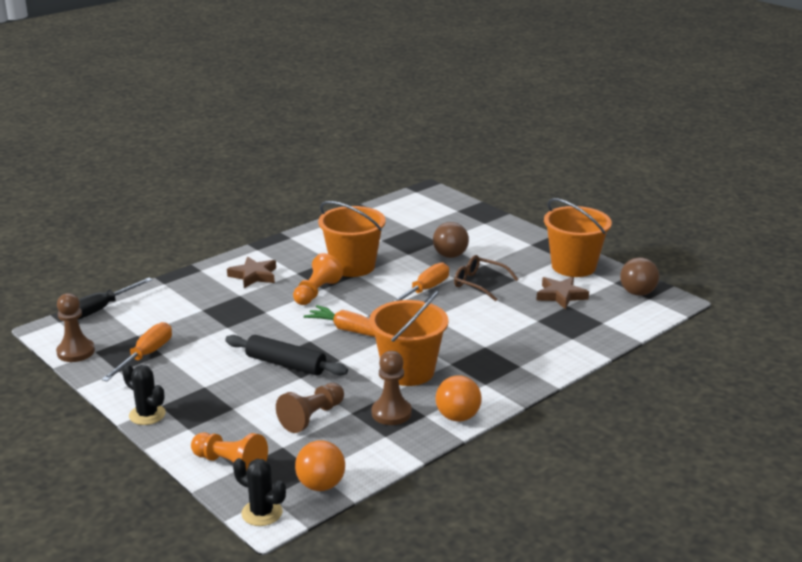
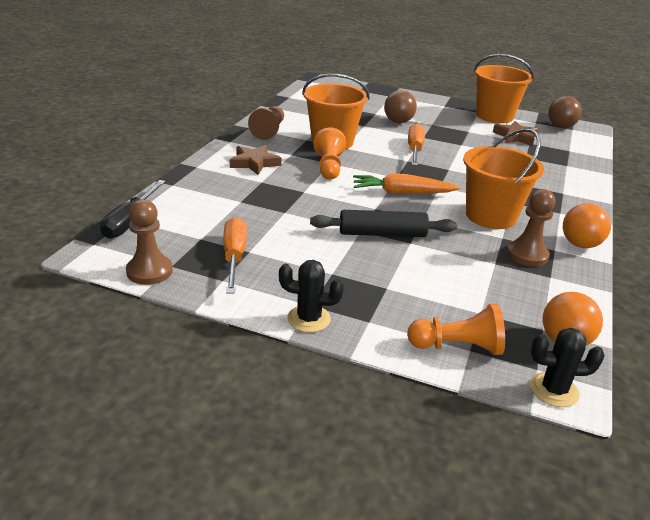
camera: 30 degrees left, 5 degrees up
brown pawn [276,383,344,433] -> brown pawn moved to [248,106,284,140]
brown glasses [454,255,518,302] -> none

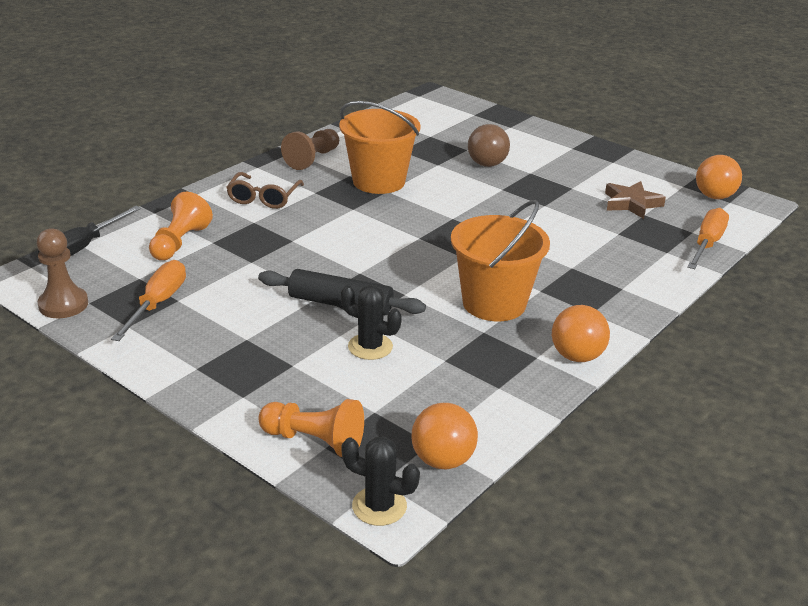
camera: 20 degrees right, 0 degrees up
brown star [230,145,282,175] -> brown glasses [226,172,304,209]
black cactus [279,260,344,333] -> black cactus moved to [341,285,402,360]
orange pawn [314,127,346,179] -> orange pawn moved to [149,192,213,260]
orange carrot [353,173,460,193] -> none
orange screwdriver [408,124,425,166] -> orange screwdriver moved to [687,208,729,269]
orange bucket [474,54,534,123] -> none
brown pawn [507,189,556,267] -> none
brown ball [548,96,582,128] -> orange ball [696,155,742,199]

